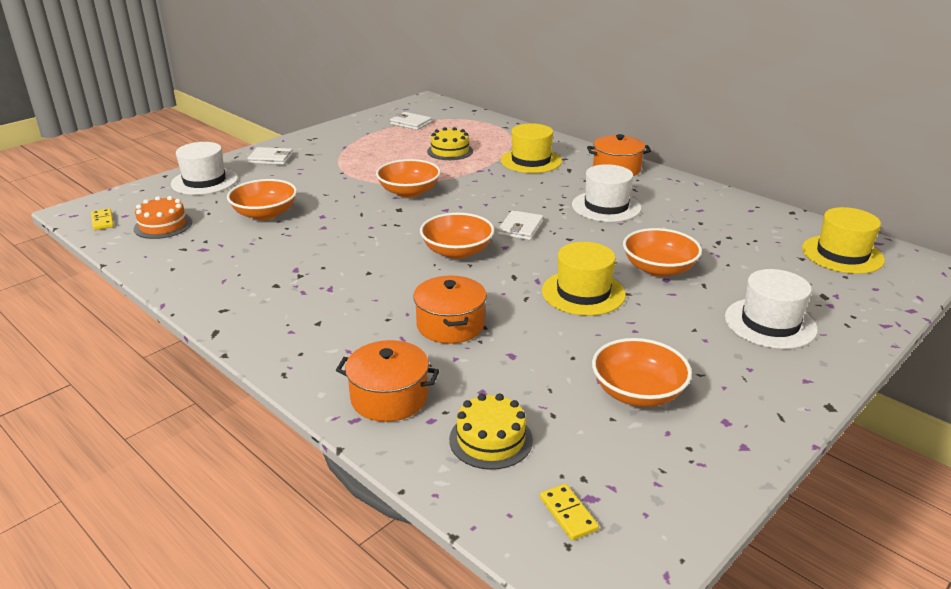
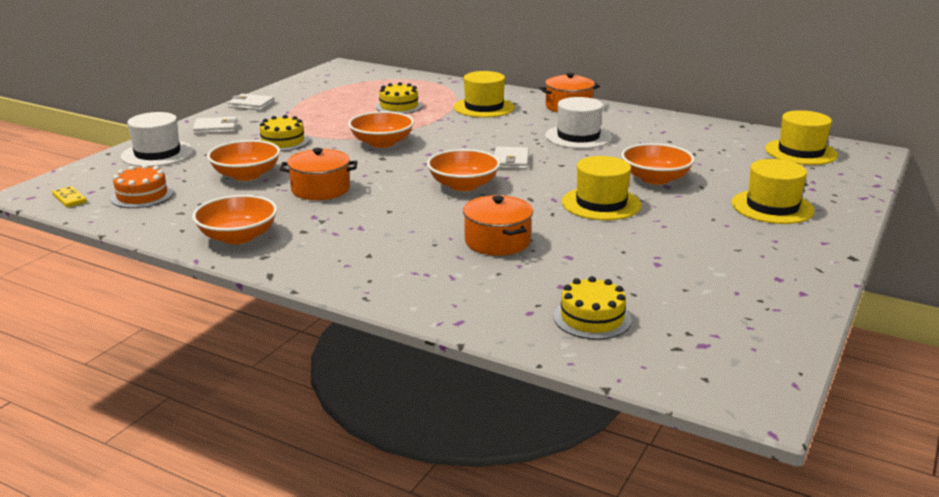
camera: 15 degrees left, 5 degrees down
orange pot [336,340,439,422] -> orange pot moved to [280,148,357,200]
white wallet [390,112,432,130] -> white wallet moved to [228,94,275,111]
yellow domino [540,484,599,540] -> none
orange bowl [592,338,692,407] -> orange bowl moved to [192,195,277,244]
white hat [725,269,818,349] -> yellow hat [732,159,815,224]
none -> yellow cake [258,115,309,151]

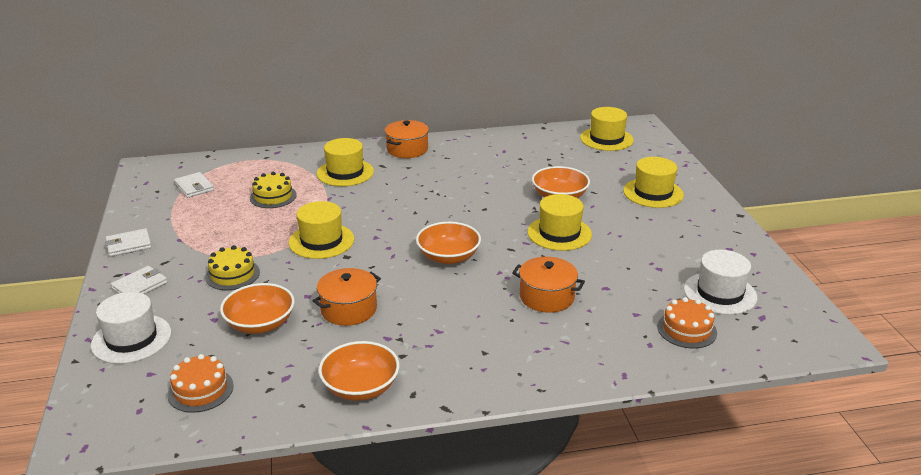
camera: 40 degrees left, 5 degrees up
yellow domino [52,186,87,207] -> none
orange bowl [348,111,414,148] -> yellow hat [289,201,354,259]
white wallet [494,147,529,170] -> white wallet moved to [174,172,214,198]
white hat [545,97,612,149] -> white hat moved to [684,250,757,315]
yellow cake [554,276,632,340] -> orange cake [657,297,717,349]

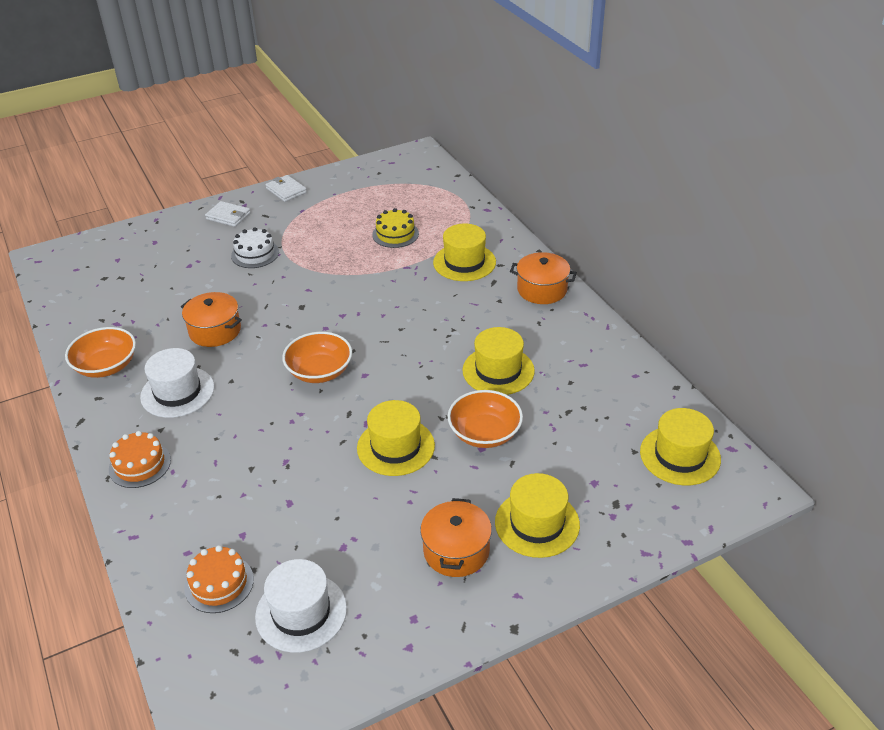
camera: 75 degrees right, 10 degrees up
white hat [91,292,171,364] -> white hat moved to [140,348,214,418]
orange cake [167,354,234,413] -> orange cake moved to [109,431,171,488]
white wallet [174,172,214,198] -> none
yellow cake [205,245,260,290] -> white cake [231,227,279,268]
orange bowl [220,283,295,334] -> none
yellow hat [289,201,354,259] -> yellow hat moved to [462,327,535,395]
orange pot [512,257,585,313] -> orange pot moved to [420,498,492,577]

